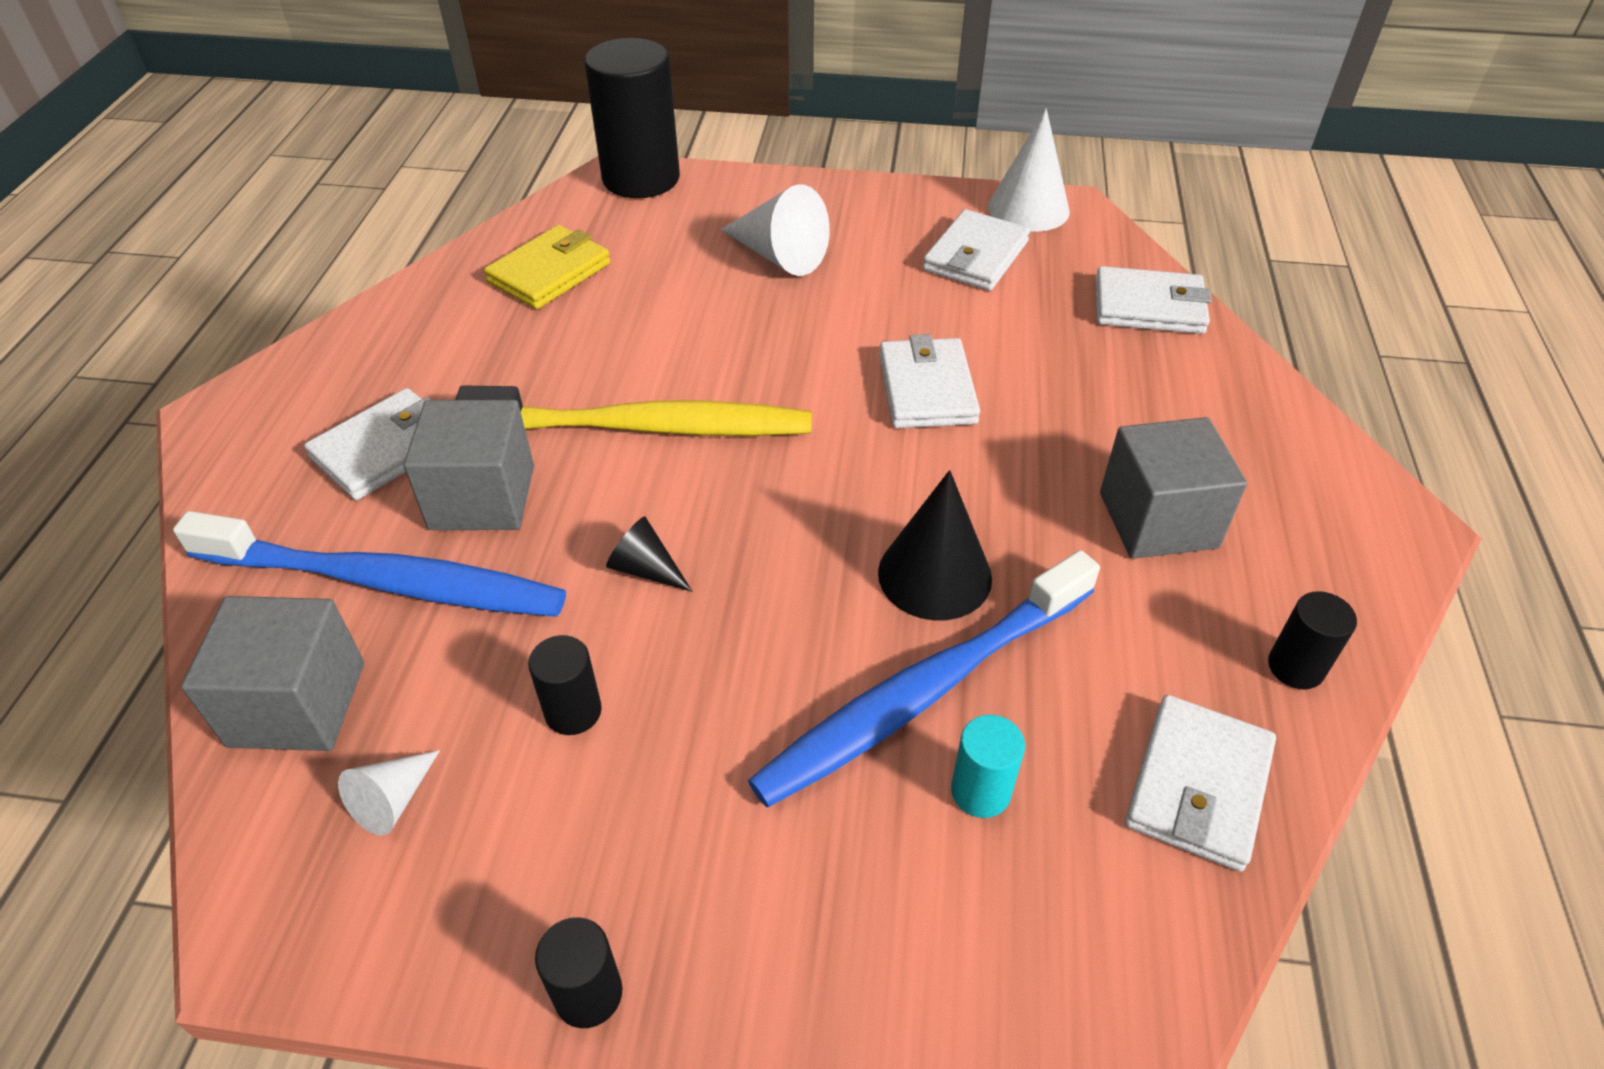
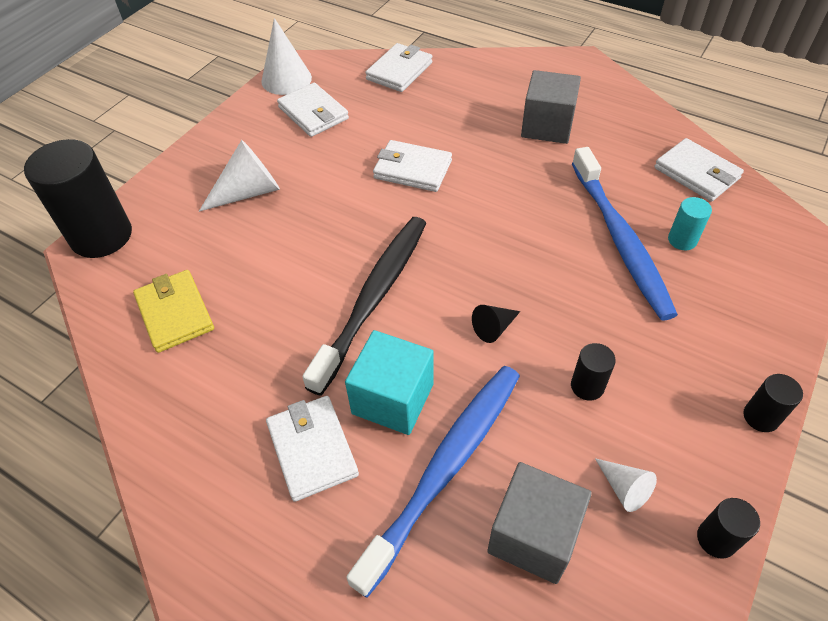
camera: 65 degrees left, 5 degrees up
grey cube [404,400,534,530] -> turquoise cube [345,330,434,435]
yellow toothbrush [455,385,812,436] -> black toothbrush [302,217,426,396]
black cone [878,470,992,621] -> none
black cylinder [1268,591,1357,689] -> black cylinder moved to [697,498,760,559]

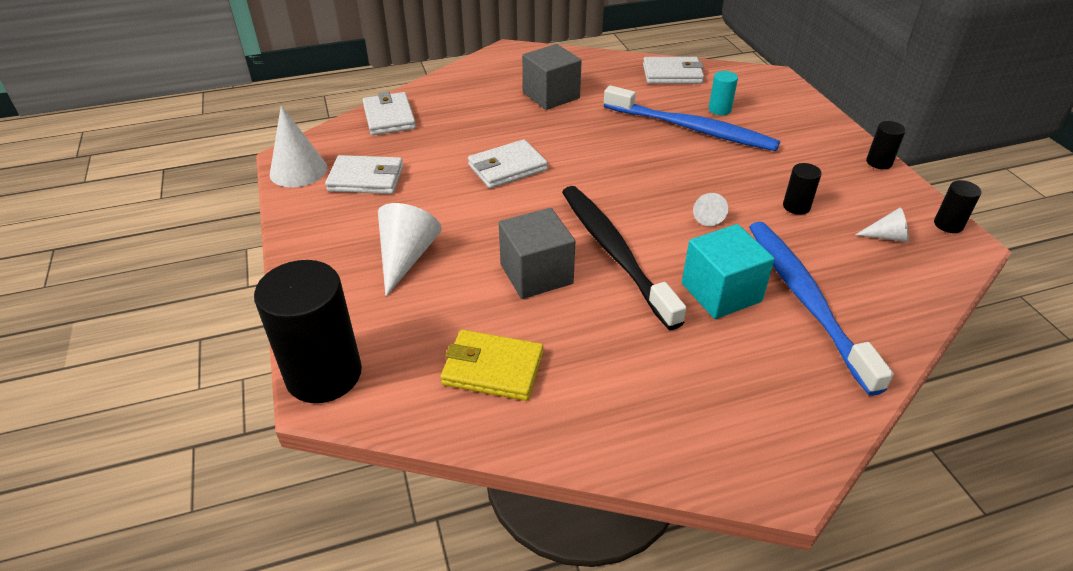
camera: 50 degrees left, 10 degrees down
white wallet [266,396,359,502] -> none
black cone [472,305,520,343] -> white cone [693,193,728,226]
grey cube [487,462,592,584] -> grey cube moved to [499,208,575,299]

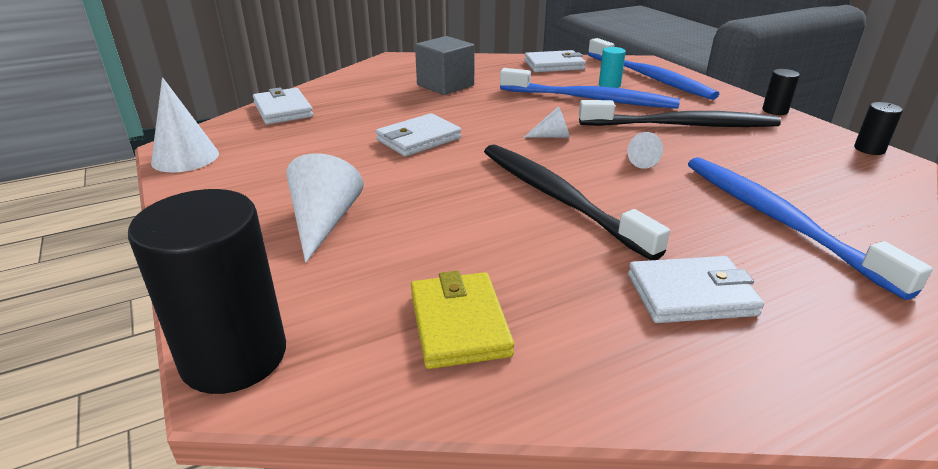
camera: 10 degrees left, 10 degrees down
white wallet [325,155,403,194] -> white wallet moved to [628,256,764,323]
yellow wallet [441,330,543,401] -> yellow wallet turned 75 degrees clockwise [411,271,514,369]
grey cube [499,208,575,299] -> none
turquoise cube [682,224,775,319] -> none
black cylinder [783,163,822,215] -> none
white cone [855,207,909,242] -> white cone moved to [523,106,570,138]
none -> black toothbrush [579,100,781,127]
none -> blue toothbrush [588,38,719,100]

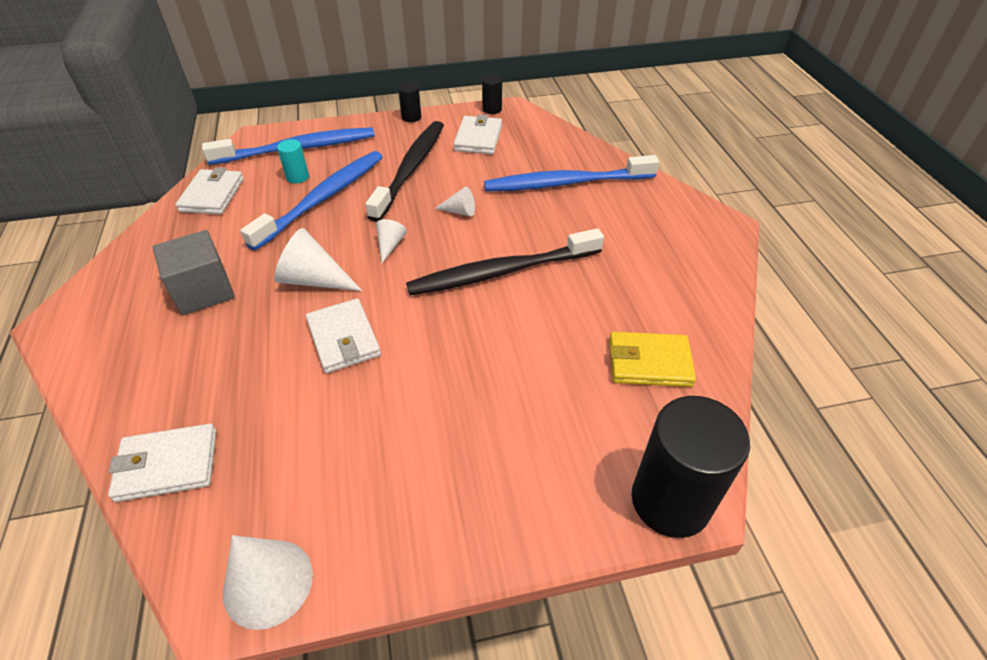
camera: 75 degrees left, 15 degrees up
white cone [286,153,364,263] -> white cone moved to [274,228,362,291]
white wallet [628,256,764,323] -> white wallet moved to [453,114,502,154]

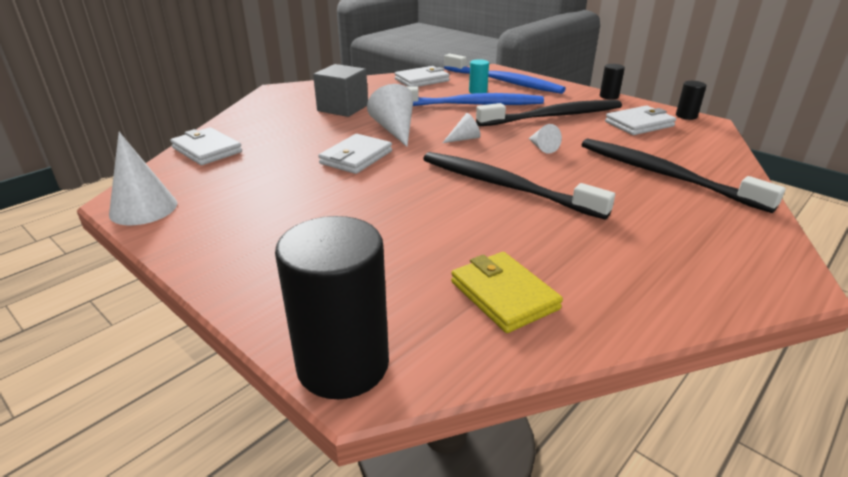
camera: 55 degrees right, 15 degrees down
blue toothbrush [484,155,659,192] -> black toothbrush [581,138,786,213]

